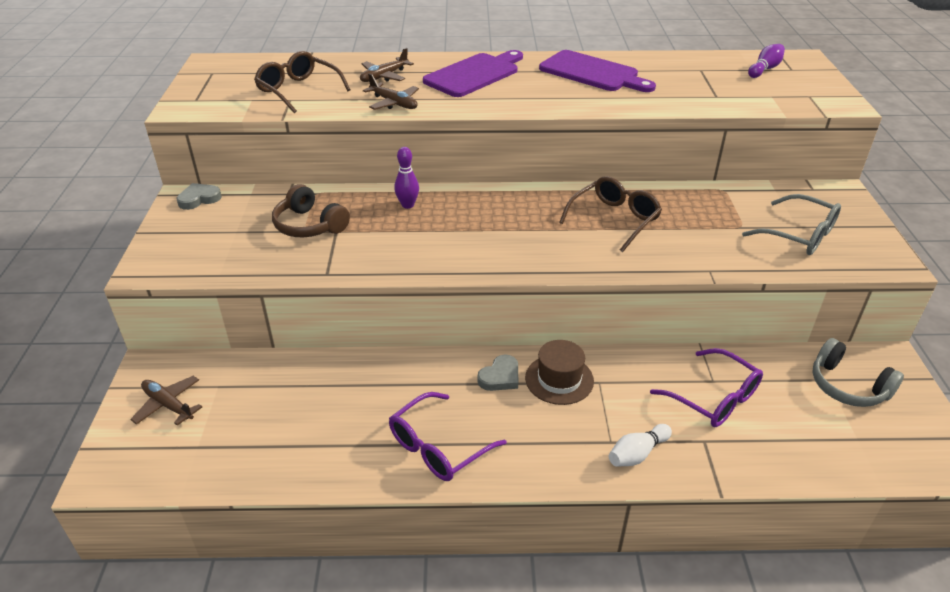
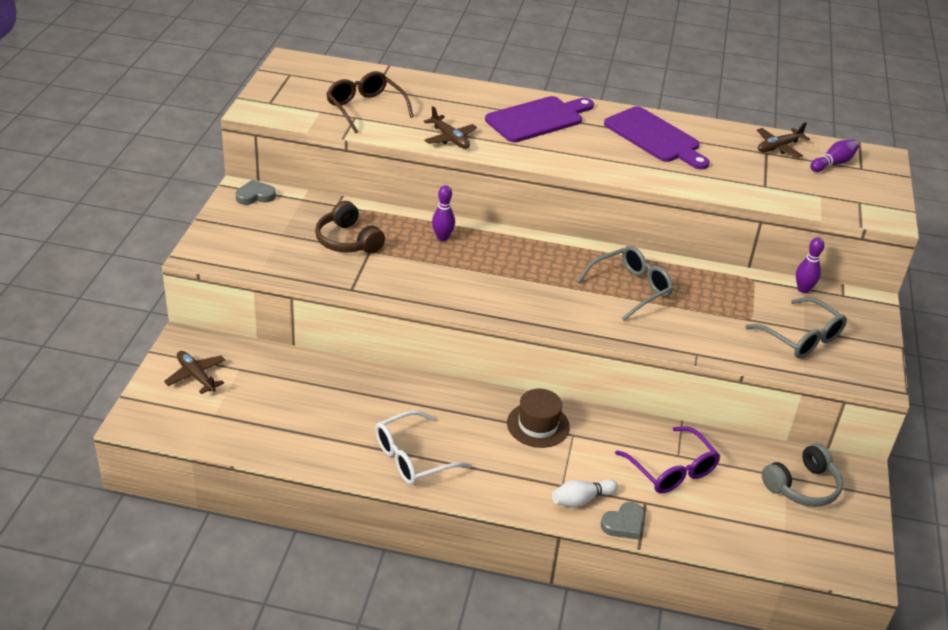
camera: 10 degrees right, 0 degrees up
brown plane [360,48,414,82] -> brown plane moved to [757,122,810,158]
purple glasses [389,392,507,481] -> white glasses [375,410,472,485]
grey heart [477,354,518,391] -> grey heart moved to [601,502,645,540]
brown glasses [559,176,662,252] -> grey glasses [577,246,673,321]
grey headphones [812,338,904,407] -> grey headphones turned 90 degrees counterclockwise [762,443,843,507]
none -> purple bowling pin [796,237,824,293]

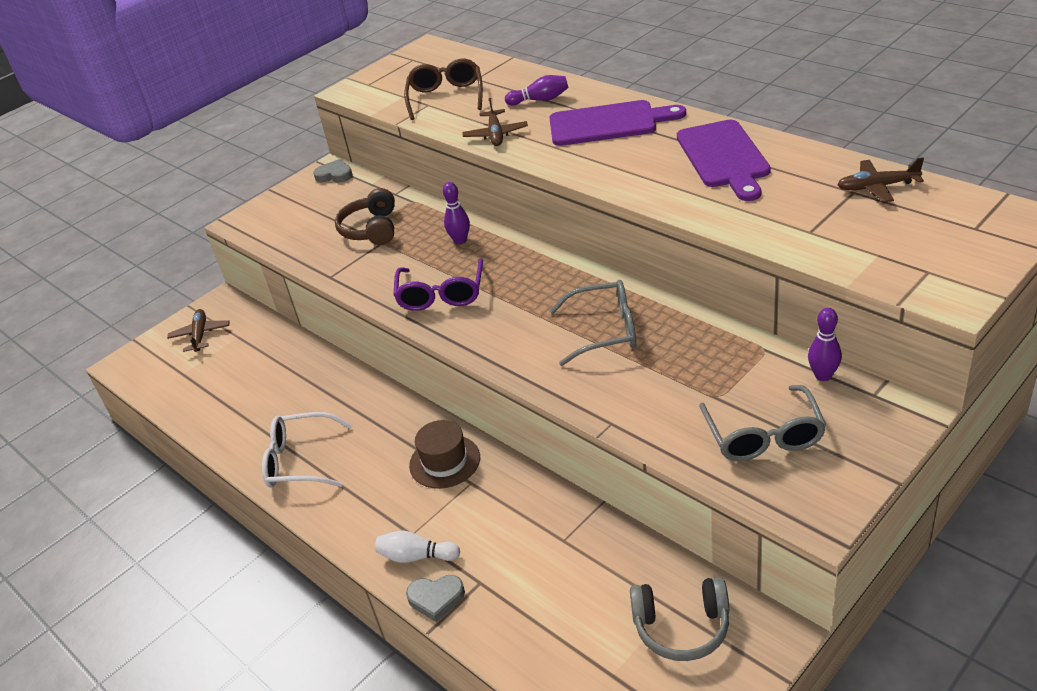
camera: 40 degrees right, 0 degrees up
purple glasses [615,426,720,494] -> purple glasses moved to [393,259,483,311]
purple bowling pin [810,140,859,172] -> purple bowling pin moved to [505,75,569,106]

